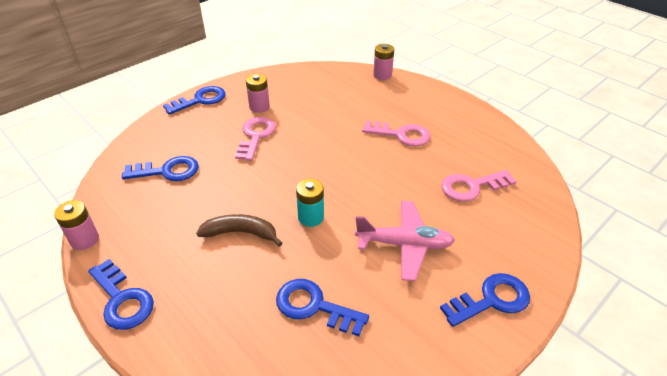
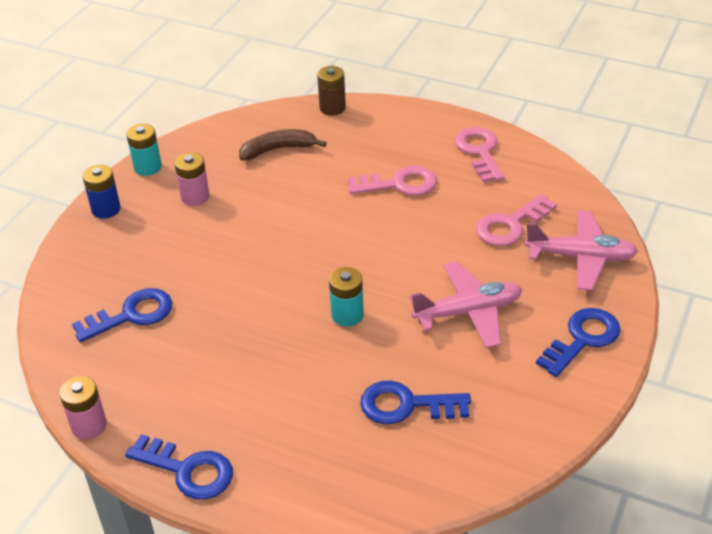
camera: 20 degrees left, 0 degrees up
blue key [163,86,226,115] -> blue battery [83,165,121,219]
brown banana [196,214,283,247] -> brown banana moved to [239,129,327,161]
pink key [235,117,276,161] -> pink key moved to [455,127,504,182]
pink battery [373,44,394,80] -> brown battery [317,66,346,115]
none -> turquoise battery [126,124,162,176]
none -> pink plane [525,210,638,291]

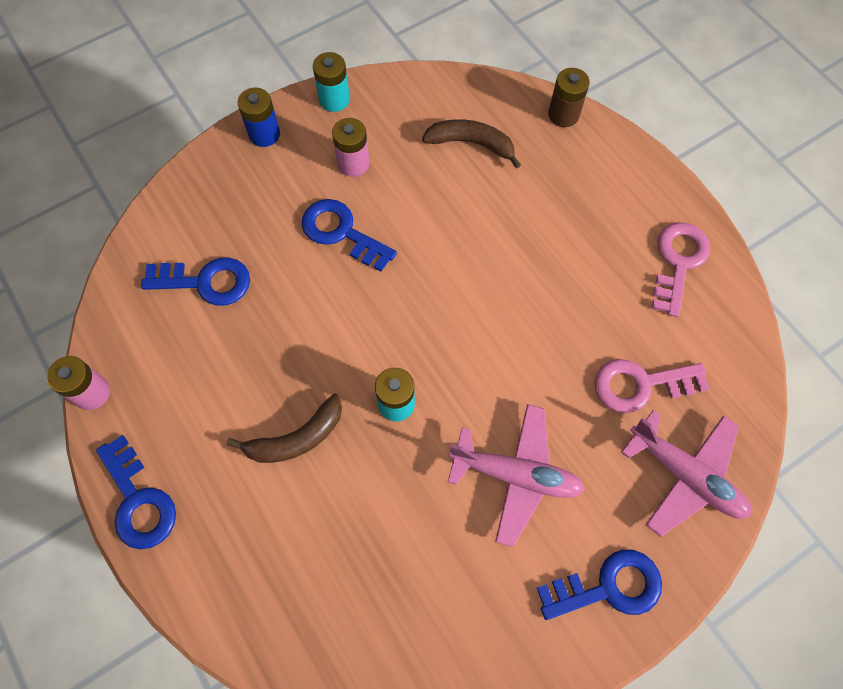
camera: 30 degrees right, 25 degrees up
pink key [348,166,437,196] -> none
blue key [360,381,471,424] -> blue key moved to [302,199,397,272]
none -> brown banana [227,393,342,463]

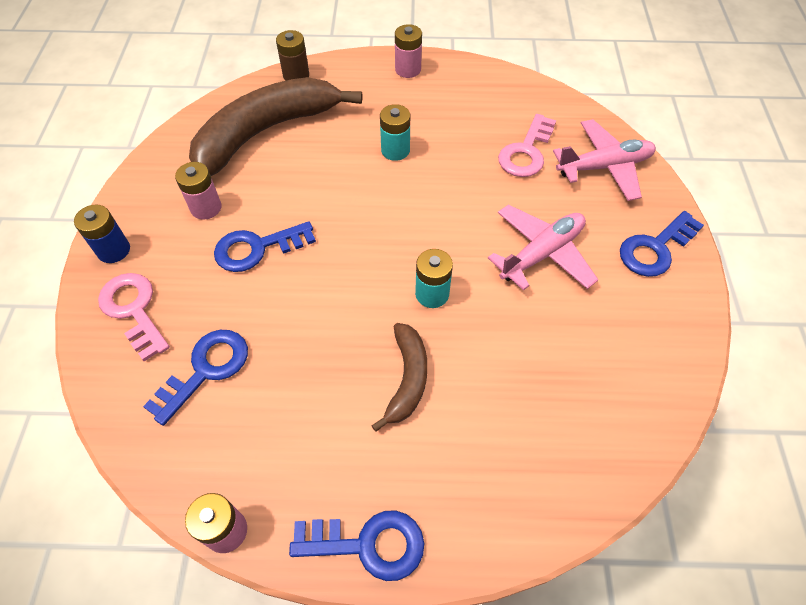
camera: 55 degrees left, 10 degrees down
turquoise battery [313,52,350,112] -> turquoise battery moved to [380,104,410,161]
brown banana [422,119,521,169] -> brown banana [189,77,363,176], size x2.04
blue key [537,549,662,620] -> blue key turned 150 degrees counterclockwise [620,211,704,277]
pink key [652,222,710,317] -> pink key moved to [98,273,170,361]
none -> pink battery [395,24,422,78]

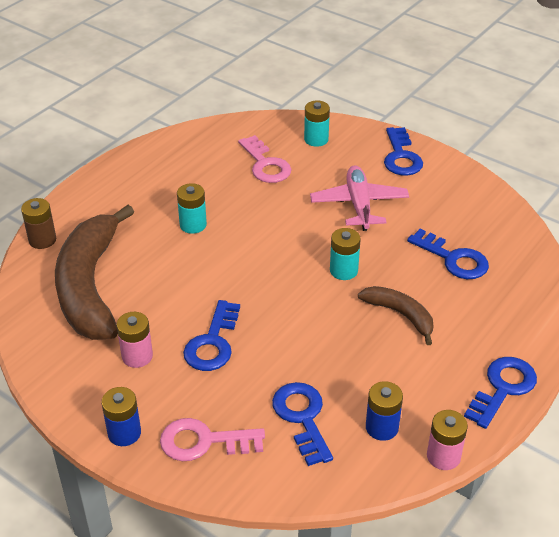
camera: 55 degrees left, 15 degrees down
pink battery [395,24,422,78] -> none
pink plane [553,119,656,201] -> turquoise battery [304,101,330,147]
none -> blue battery [366,381,403,441]
none -> blue key [407,229,489,279]

